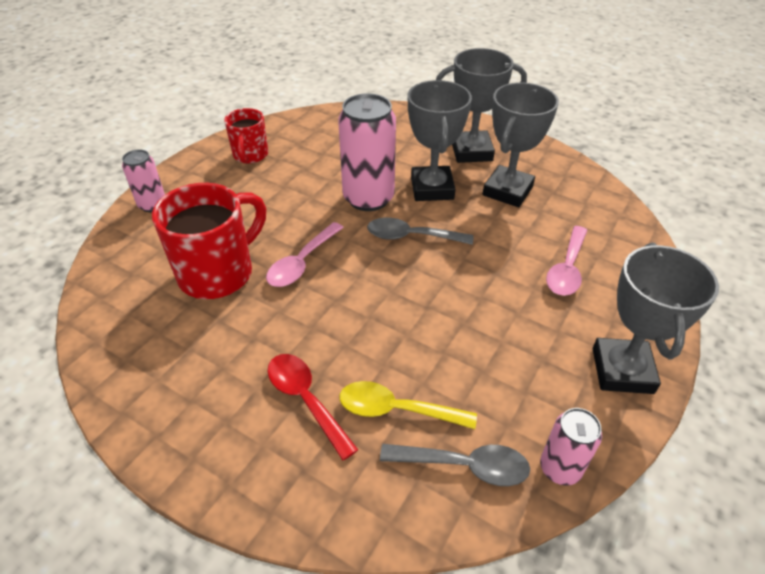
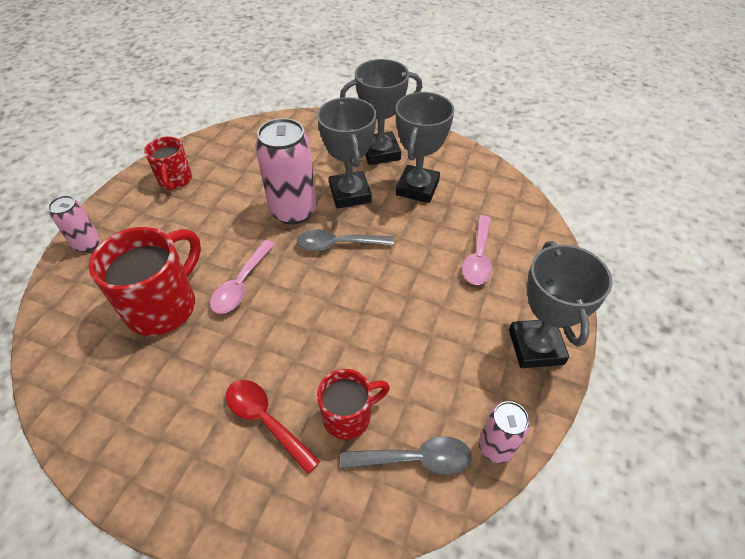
camera: 10 degrees left, 5 degrees up
yellow spoon [339,381,477,429] -> red mug [317,369,390,440]

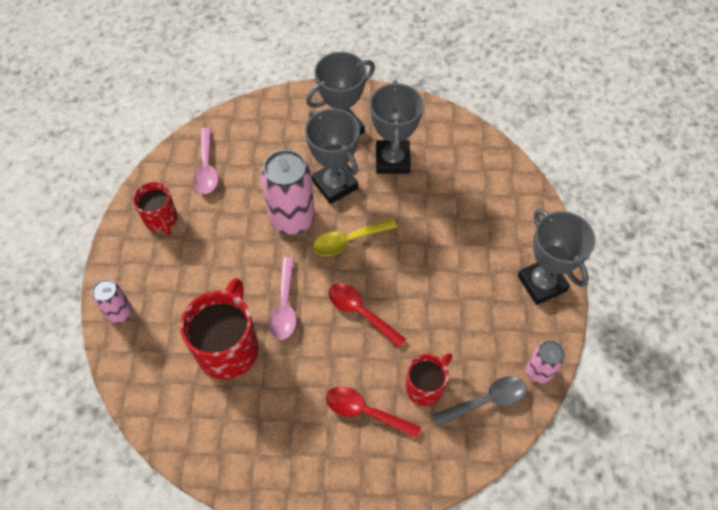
camera: 20 degrees left, 10 degrees up
grey spoon [297,229,394,251] -> yellow spoon [313,218,397,256]
pink spoon [462,215,492,285] -> pink spoon moved to [193,127,218,194]
none -> red spoon [328,283,406,348]

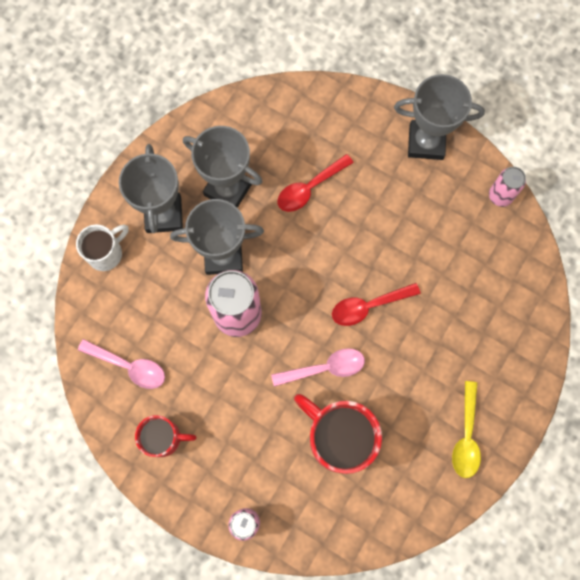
camera: 60 degrees left, 15 degrees up
pink spoon [269,257,296,340] -> pink spoon turned 45 degrees counterclockwise [271,348,365,387]
yellow spoon [313,218,397,256] -> yellow spoon moved to [452,381,481,478]
red spoon [326,386,421,439] -> red spoon moved to [277,154,354,212]
red mug [405,353,452,406] -> none
grey spoon [433,376,527,427] -> none
none -> white mug [76,224,129,271]

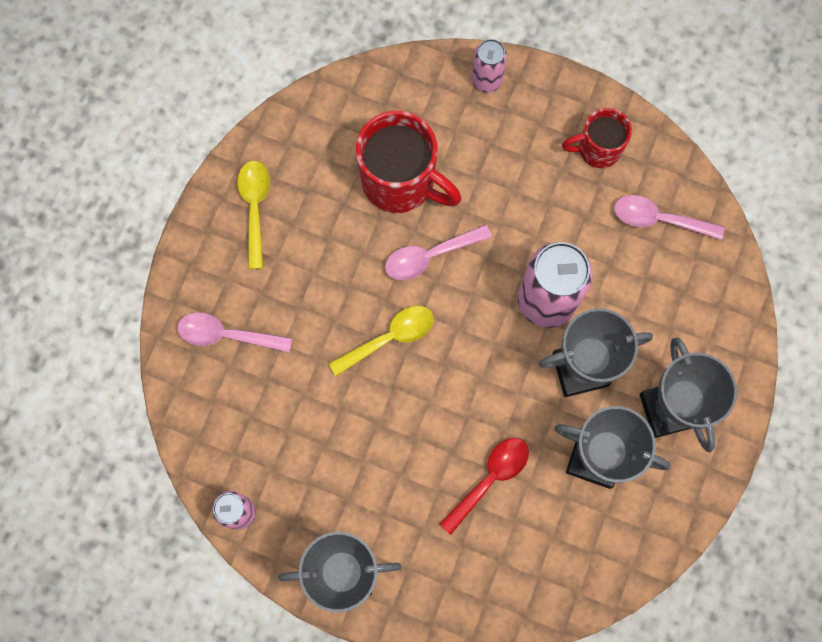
camera: 170 degrees right, 0 degrees up
white mug [76,224,129,271] -> none
red spoon [332,283,421,326] -> yellow spoon [329,306,434,376]
none -> pink spoon [177,312,292,353]

